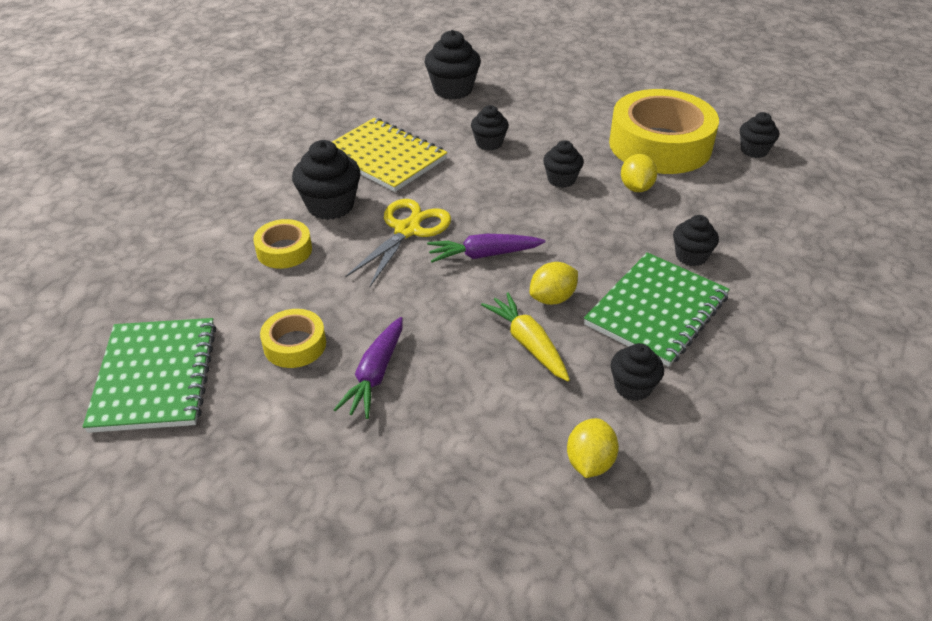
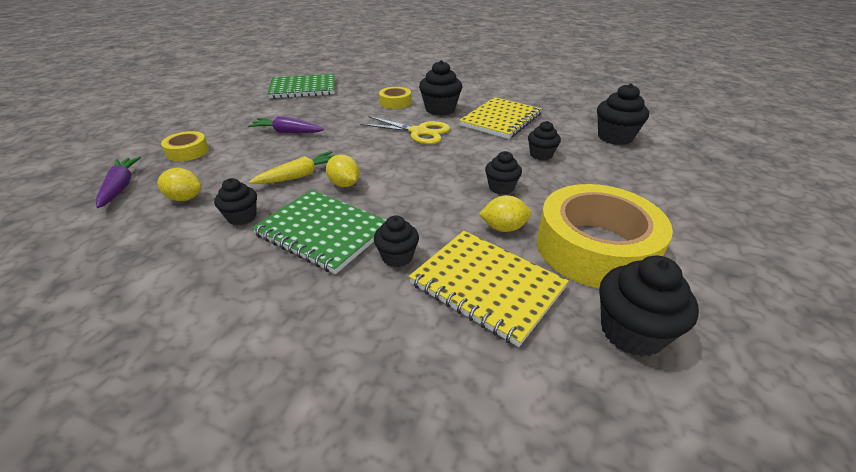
camera: 85 degrees right, 5 degrees down
yellow tape [260,309,326,368] -> yellow tape moved to [161,131,209,161]
purple carrot [427,234,546,263] -> purple carrot moved to [95,156,141,208]
black cupcake [740,112,779,158] -> black cupcake [599,256,699,357], size x1.61
none -> yellow notebook [409,231,569,347]

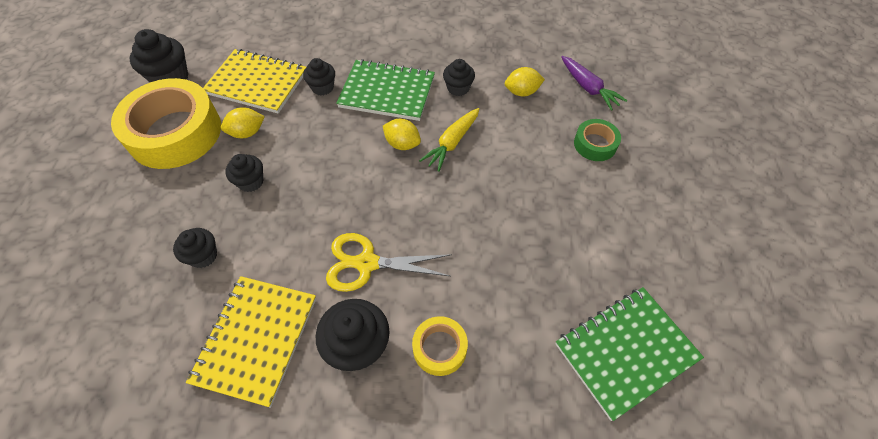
camera: 160 degrees right, 20 degrees up
yellow tape [161,131,209,161] -> green tape [574,119,621,161]
purple carrot [248,116,324,133] -> none
black cupcake [597,83,649,145] -> none

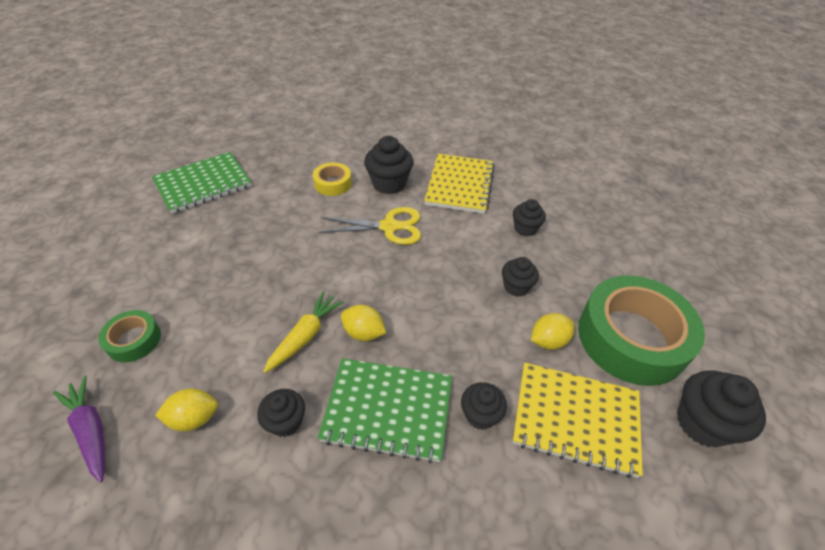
camera: 175 degrees right, 10 degrees down
yellow tape [111,78,221,169] -> green tape [578,275,705,386]

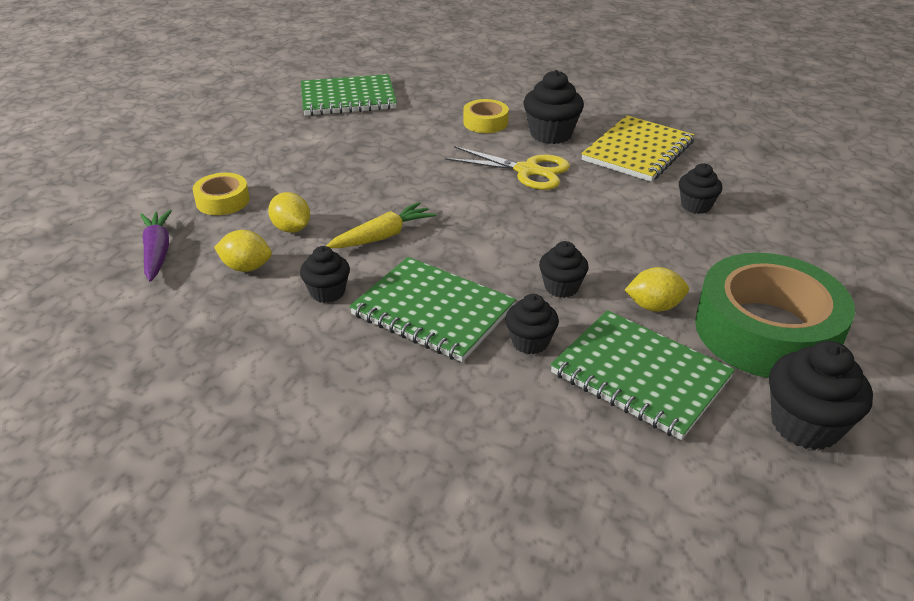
camera: 25 degrees right, 10 degrees down
green tape [98,310,161,362] -> yellow tape [193,173,250,215]
yellow lemon [341,305,386,341] -> yellow lemon moved to [268,192,310,233]
black cupcake [502,257,539,296] -> black cupcake moved to [539,241,589,298]
yellow notebook [513,363,643,478] -> green notebook [550,310,735,440]

